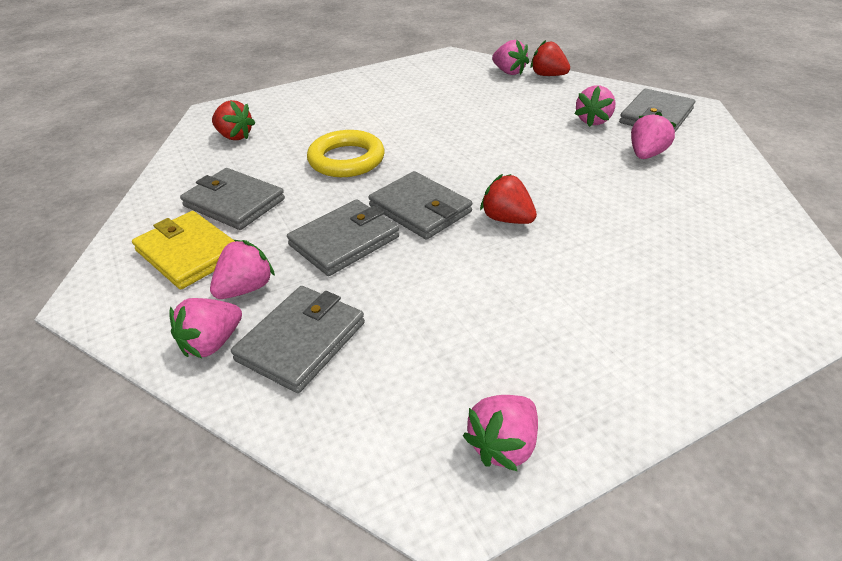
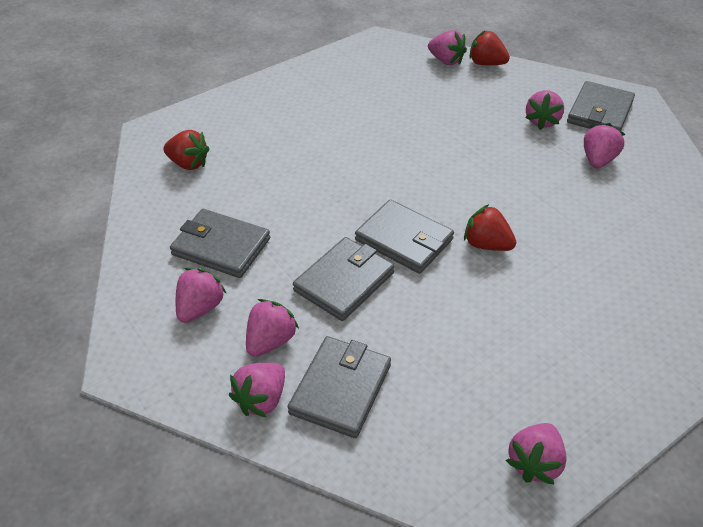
camera: 10 degrees left, 5 degrees up
yellow wallet [132,211,235,290] -> pink strawberry [176,268,226,323]
yellow ring [307,130,385,177] -> none

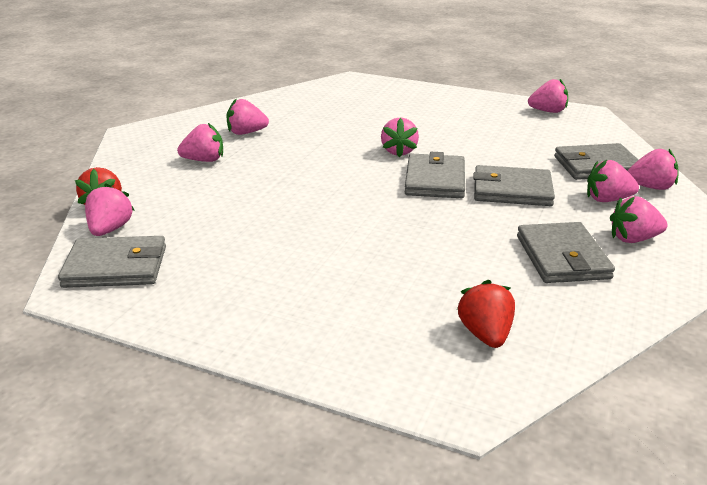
camera: 120 degrees left, 15 degrees down
red strawberry [464,204,516,251] -> pink strawberry [381,118,419,158]
grey wallet [567,81,635,131] -> grey wallet moved to [58,236,166,288]

